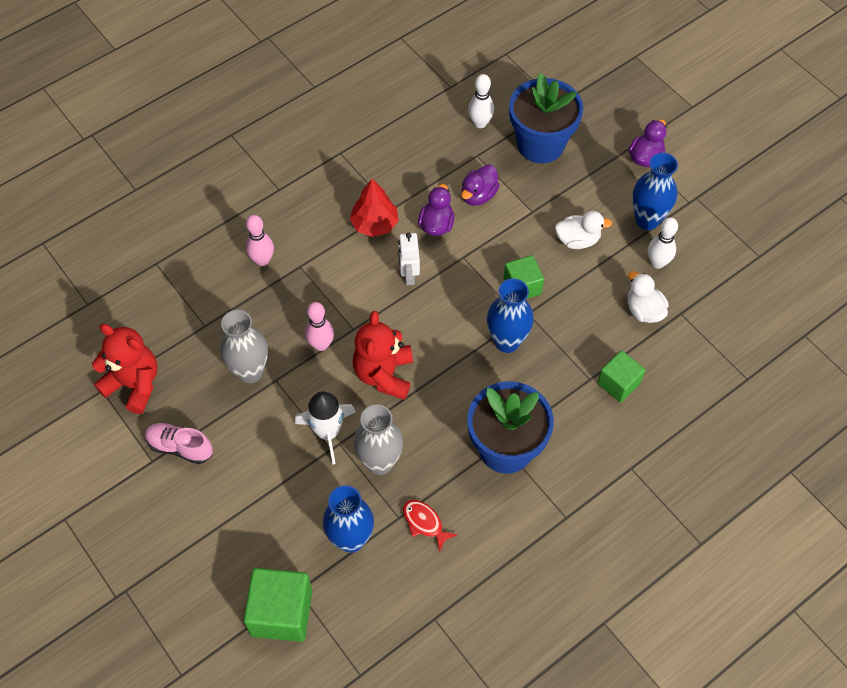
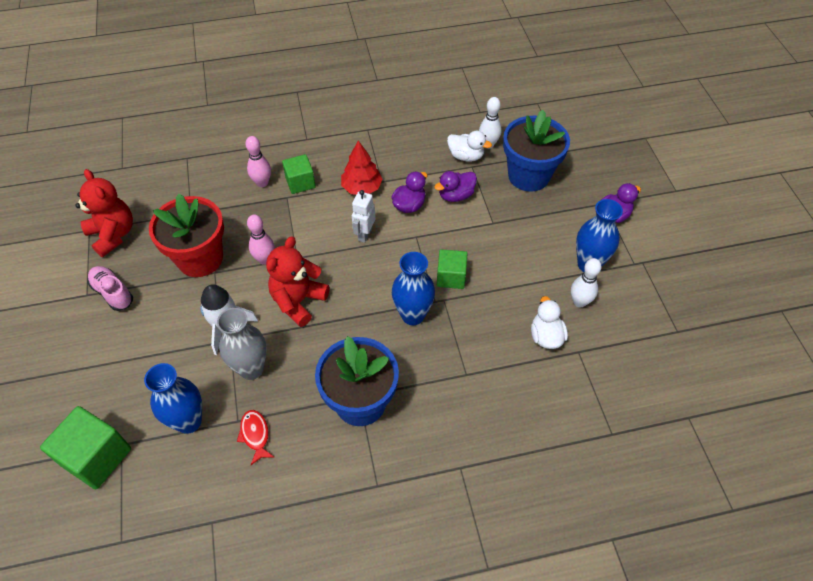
camera: 25 degrees right, 5 degrees down
grey vase [220,310,268,383] -> red flower pot [149,194,224,277]
white duck [555,211,612,249] -> white duck moved to [447,131,492,162]
green cube [597,350,645,403] -> green cube moved to [282,154,316,194]

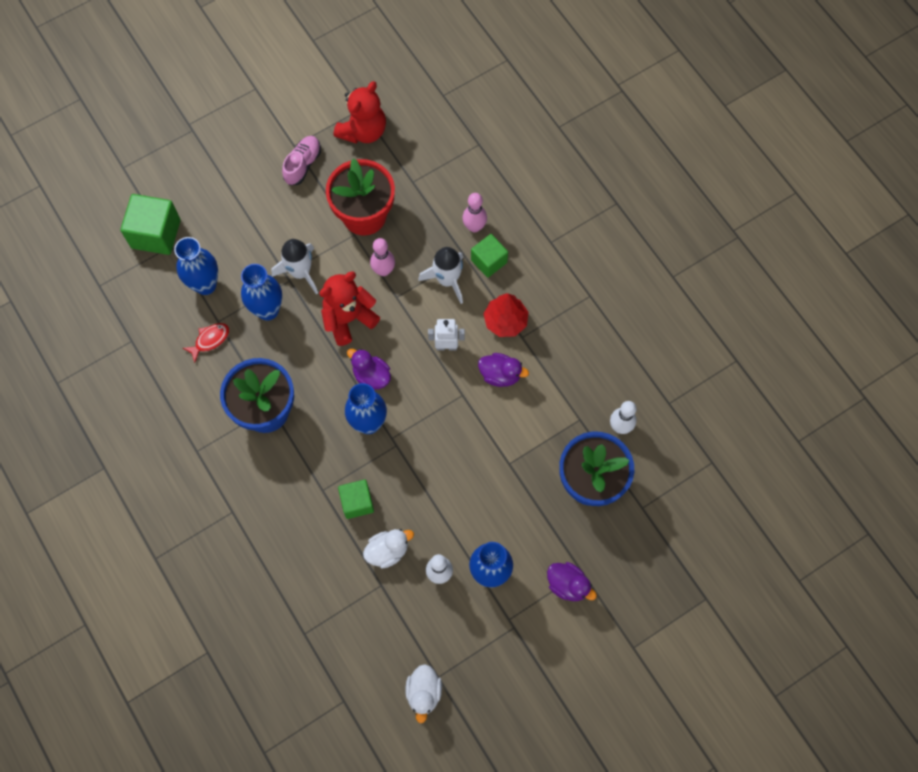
camera: 70 degrees right, 15 degrees up
grey vase [217,308,267,380] -> blue vase [241,264,282,321]
red teddy bear [266,236,330,327] -> red teddy bear turned 45 degrees counterclockwise [319,271,380,346]
purple duck [435,171,477,202] -> purple duck moved to [347,349,391,390]
green cube [437,249,468,289] -> green cube moved to [338,480,374,519]
white duck [447,131,492,162] -> white duck moved to [405,664,442,723]
none -> white rocket [418,247,463,304]

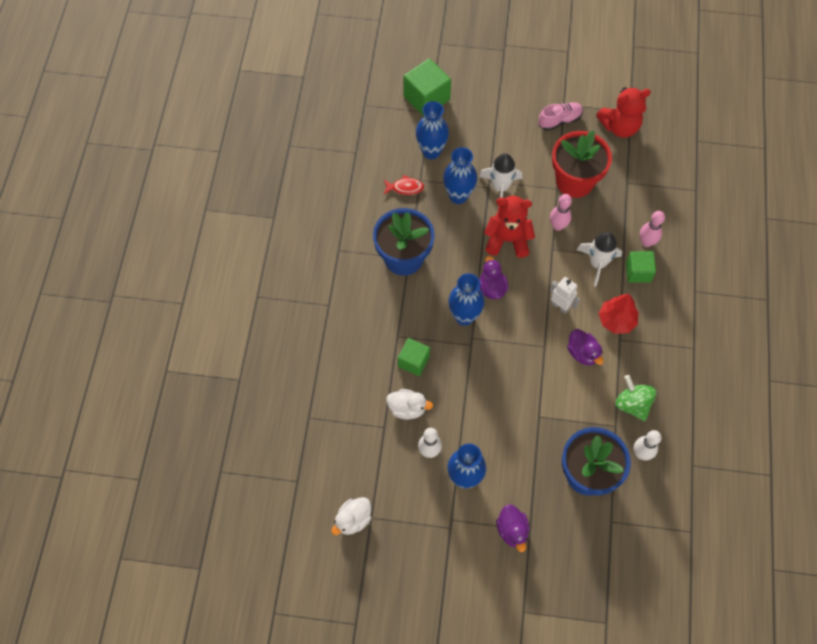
camera: 40 degrees right, 5 degrees down
none -> green spinning top [615,375,656,421]

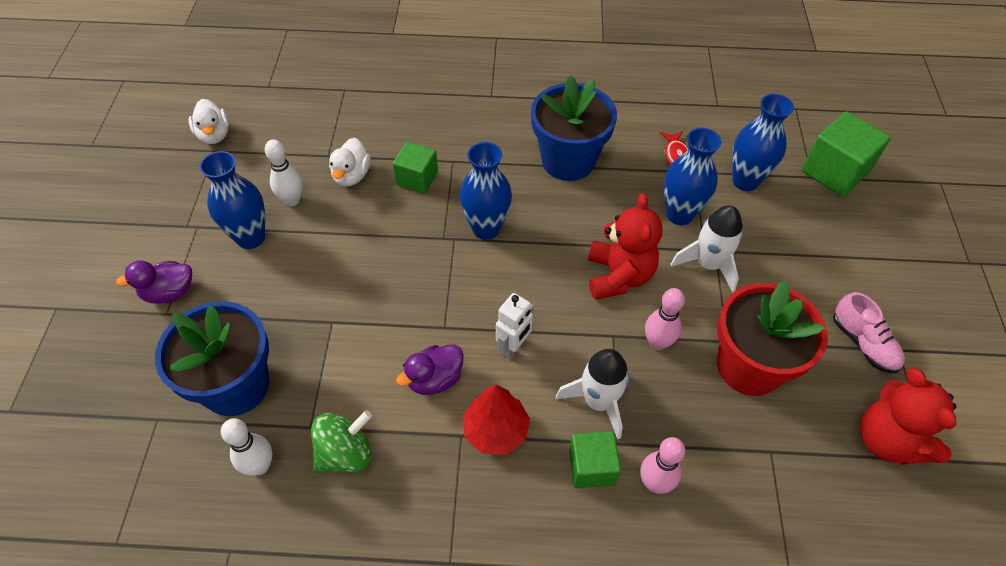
camera: 85 degrees right, 10 degrees down
white duck [331,497,371,535] -> white duck turned 150 degrees counterclockwise [189,99,229,144]
purple duck [479,256,508,299] -> none

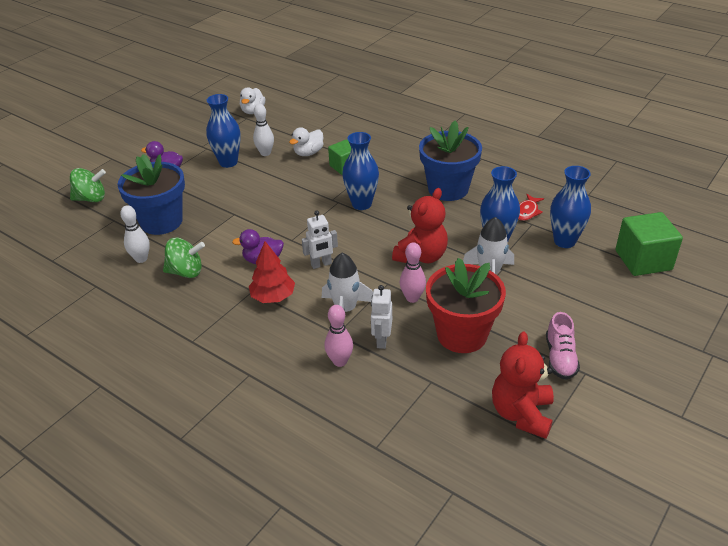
camera: 35 degrees right, 15 degrees down
green cube [569,431,621,488] -> none
none -> green spinning top [70,168,106,202]
none -> white robot [371,285,392,349]

